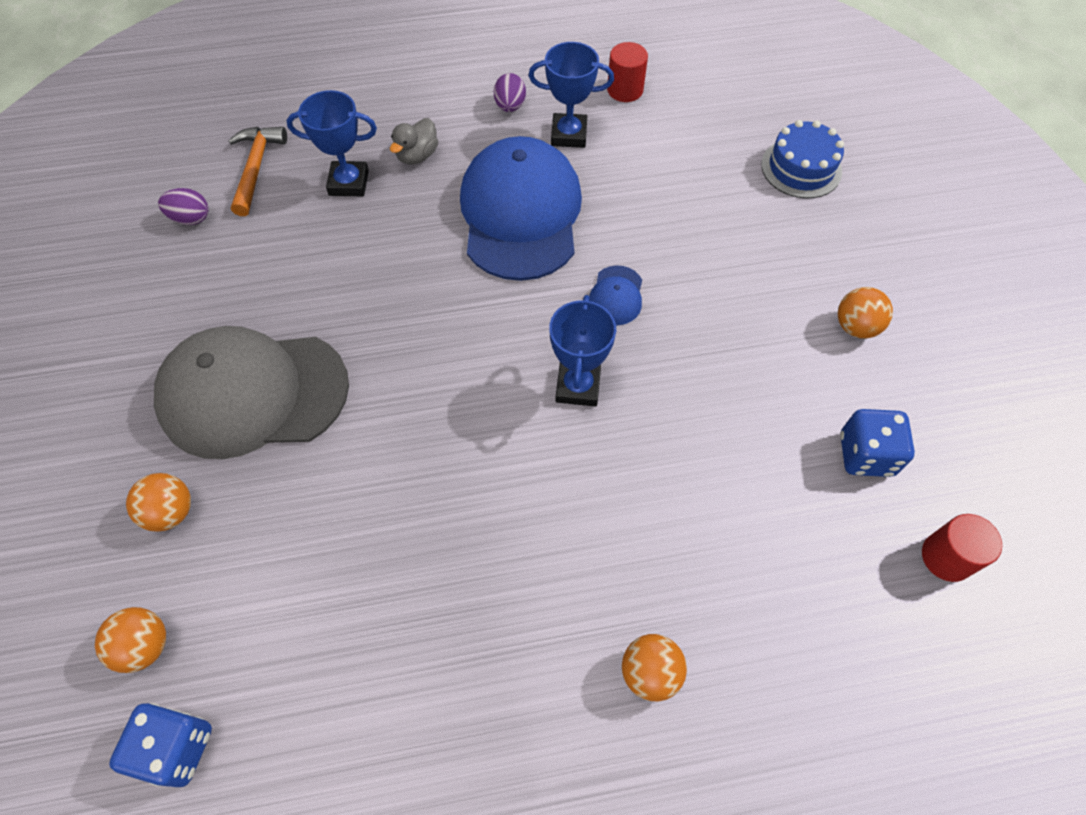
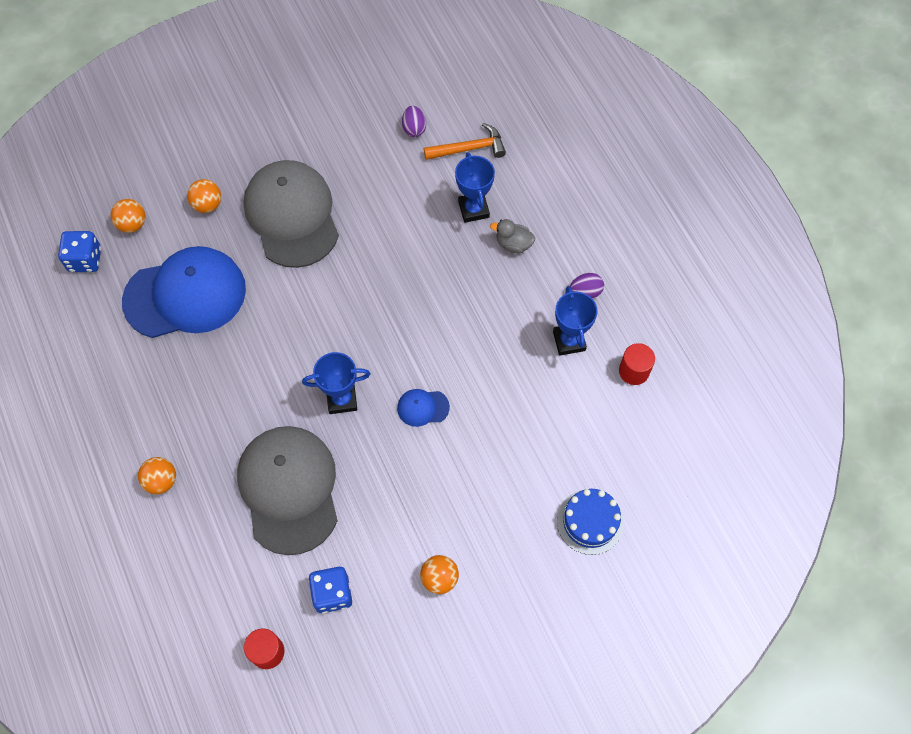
camera: 75 degrees right, 5 degrees up
blue cap [460,136,582,281] -> blue cap moved to [122,246,246,338]
none -> grey cap [237,426,338,555]

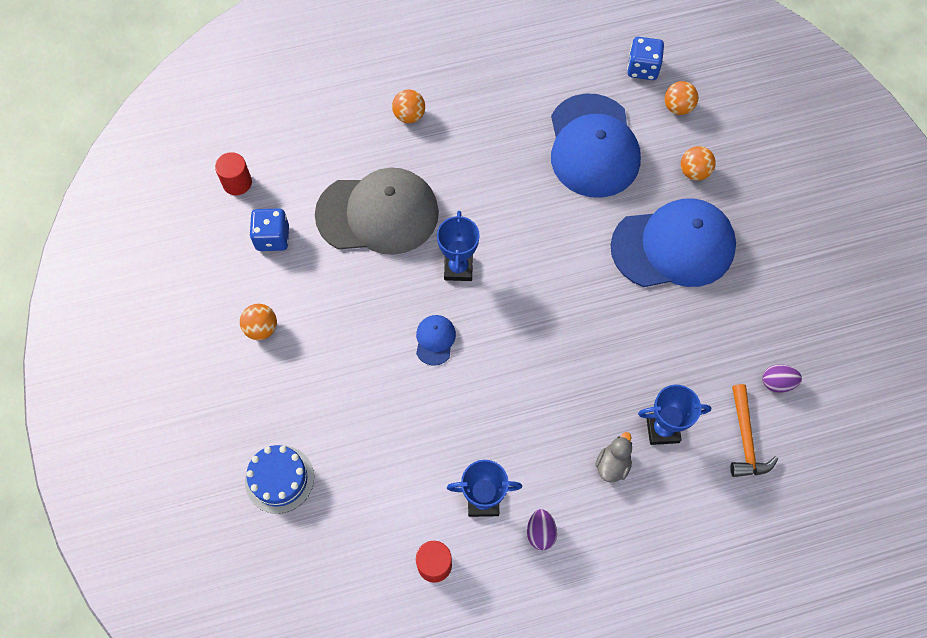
camera: 100 degrees right, 0 degrees up
grey cap [243,160,339,268] -> blue cap [611,198,736,287]

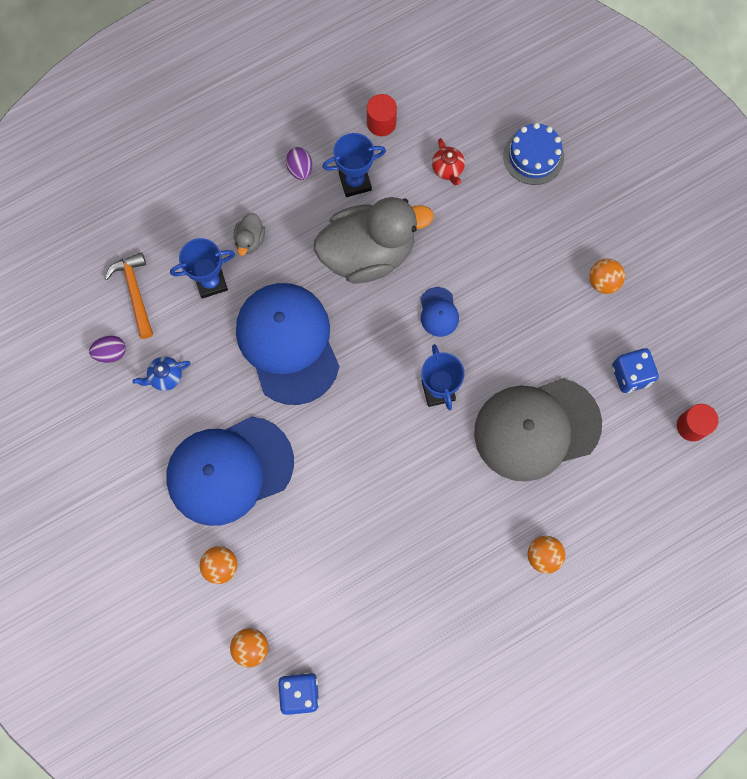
camera: 165 degrees right, 10 degrees up
blue cap [551,93,641,198] -> blue cap moved to [236,283,339,405]
none -> blue teapot [132,357,190,391]
none -> grey duck [314,197,434,283]
none -> red teapot [432,138,465,185]

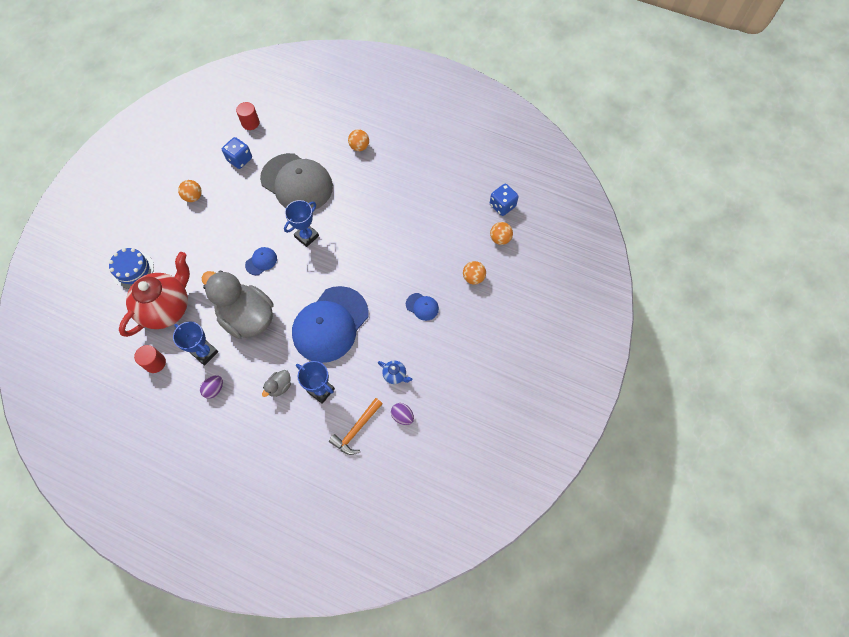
camera: 125 degrees left, 10 degrees down
blue cap [166,417,294,526] -> blue cap [406,293,439,321], size x0.41
grey duck [234,213,265,256] -> grey duck turned 150 degrees clockwise [262,370,291,397]
red teapot [432,138,465,185] -> red teapot [119,252,190,337], size x2.47

